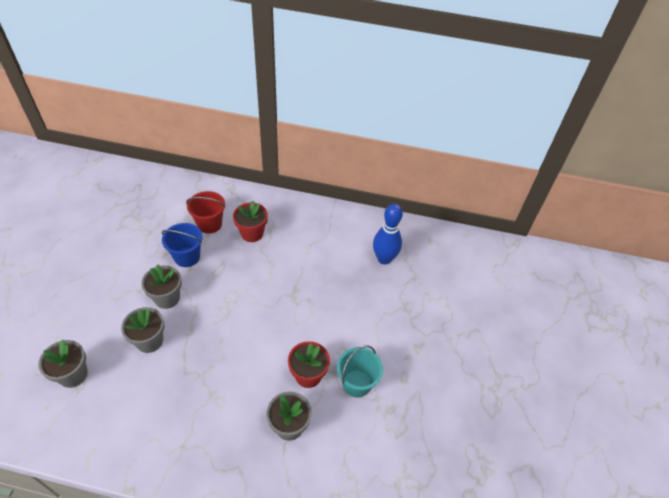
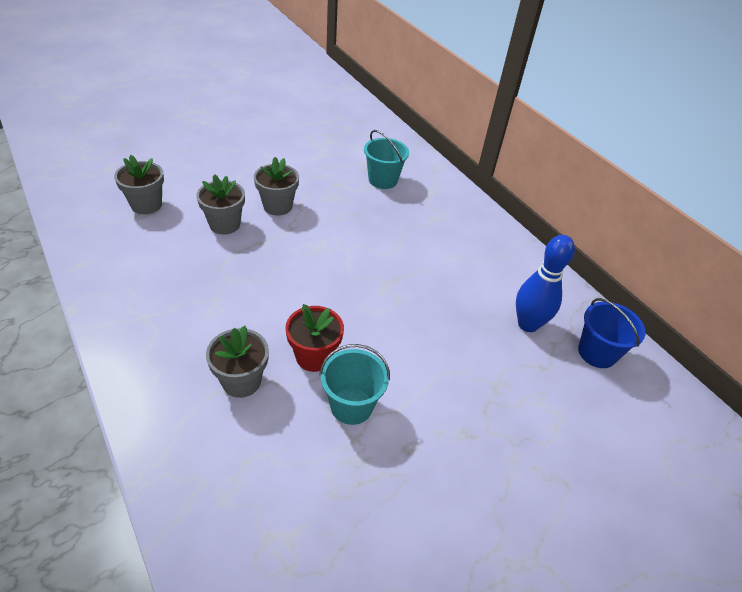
camera: 45 degrees right, 5 degrees down
blue bucket [162,223,203,267] -> blue bucket moved to [578,298,646,368]
red bucket [186,191,226,234] -> turquoise bucket [364,130,409,189]
red flower pot [233,201,268,242] -> none

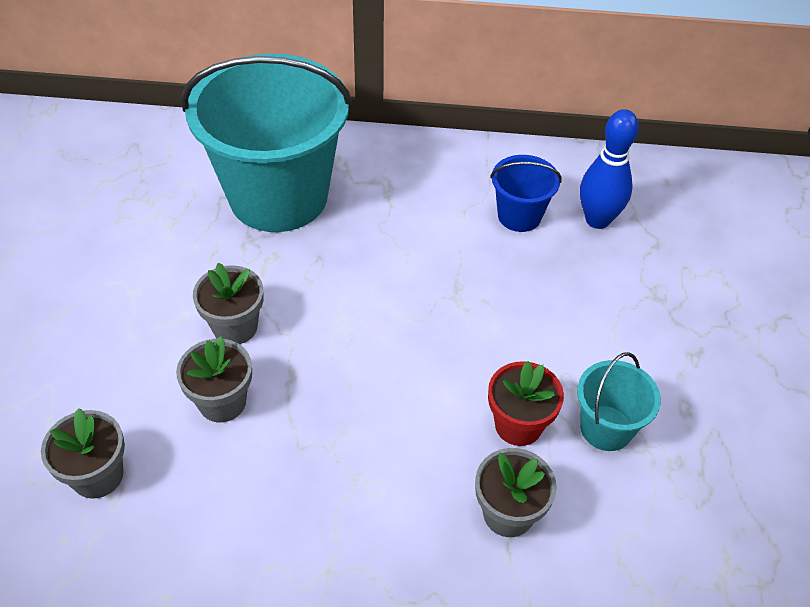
camera: 50 degrees left, 5 degrees up
turquoise bucket [364,130,409,189] -> turquoise bucket [181,54,352,232], size x2.27
blue bucket [578,298,646,368] -> blue bucket moved to [490,155,562,232]

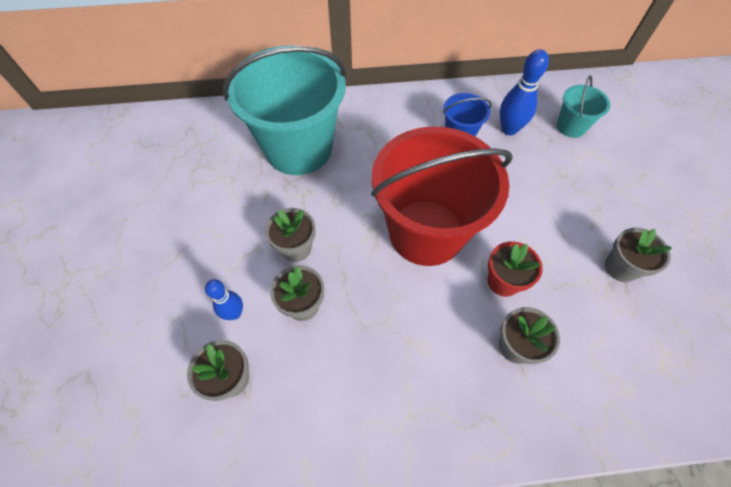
camera: 10 degrees left, 10 degrees up
turquoise bucket [577,352,661,451] -> turquoise bucket moved to [557,75,610,138]
none -> blue bowling pin [205,279,243,320]
none -> red bucket [371,126,513,266]
none -> grey flower pot [605,227,672,282]

